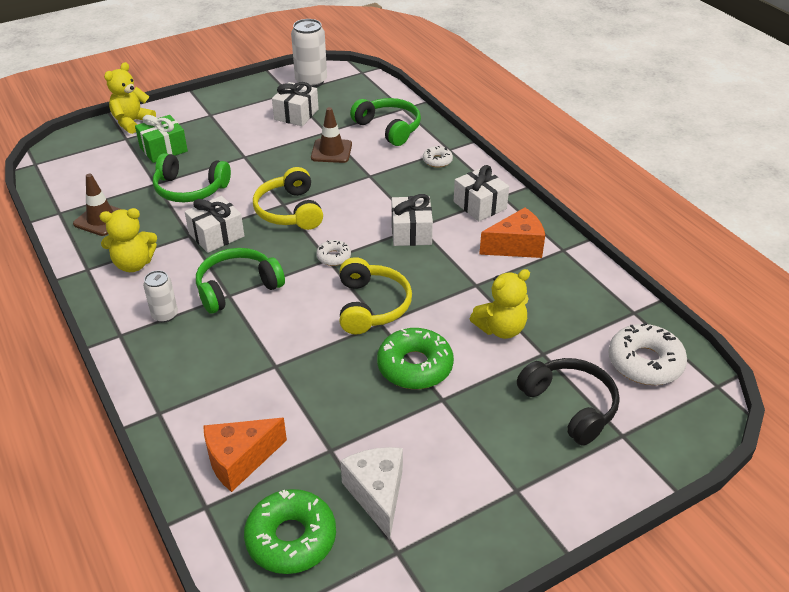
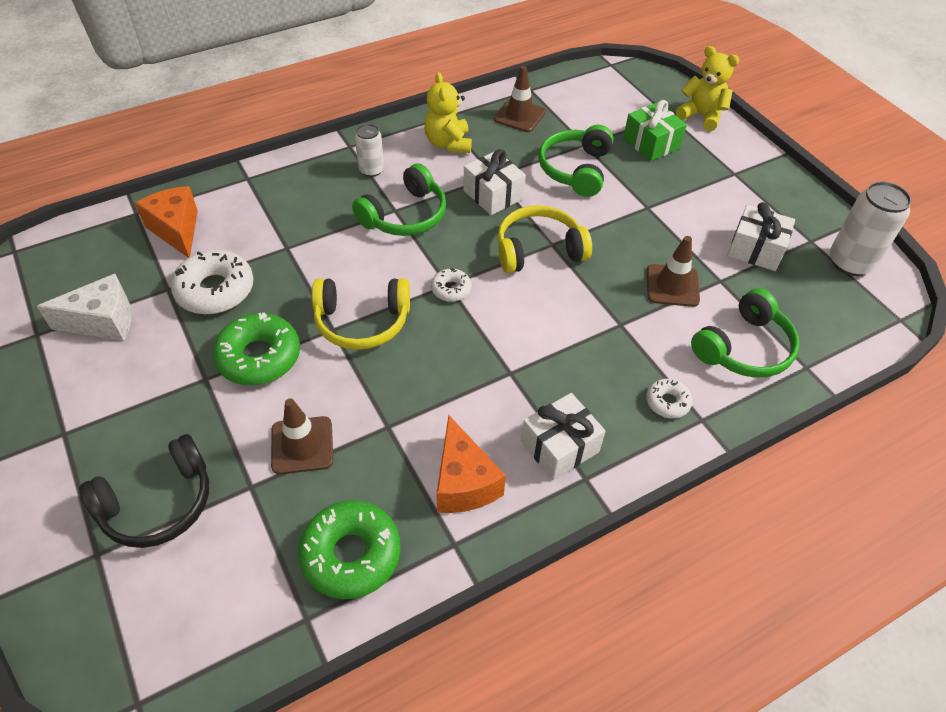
camera: 90 degrees right, 10 degrees up
green headphones [196,248,285,314] -> green headphones turned 75 degrees clockwise [352,163,446,236]
green donut [244,489,336,574] -> green donut moved to [298,500,401,599]
white gift [392,194,433,246] -> none
yellow teddy bear [470,269,530,339] -> brown traffic cone [271,398,333,474]
white donut [608,323,687,385] -> white donut moved to [171,250,254,314]

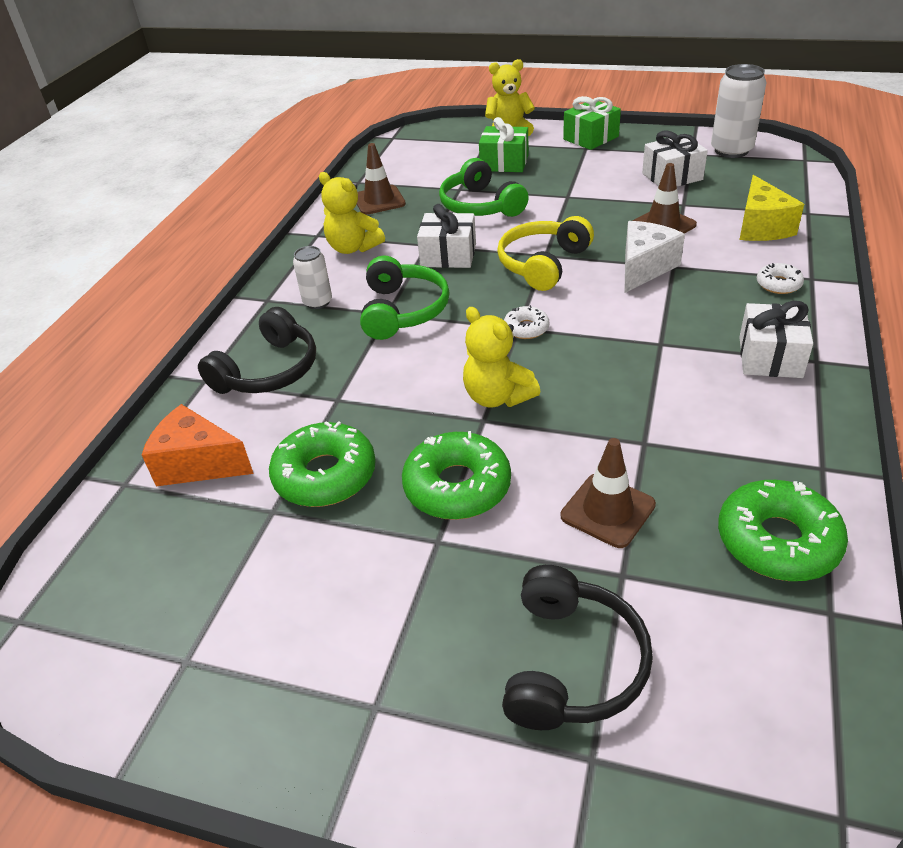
camera: 40 degrees left, 10 degrees down
white cheese [37,274,132,341] -> white cheese moved to [624,221,685,293]
white donut [171,250,254,314] -> green donut [269,421,376,507]
yellow headphones [312,278,410,350] -> yellow teddy bear [463,307,541,407]
orange cheese [436,416,506,513] -> none
green headphones [691,288,800,378] -> yellow cheese [739,175,804,241]
none -> black headphones [198,307,316,394]
none -> green gift [563,96,621,150]

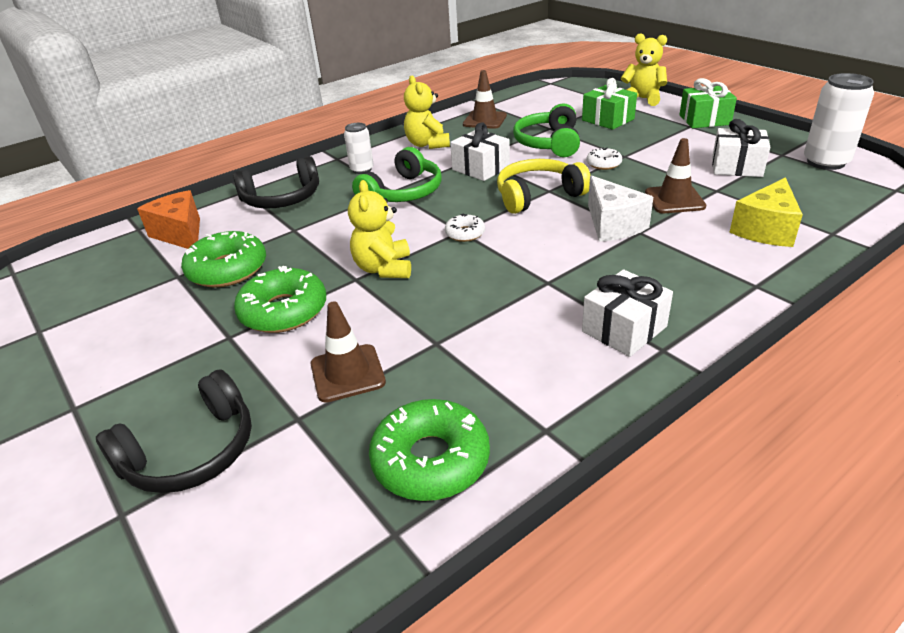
camera: 35 degrees right, 5 degrees down
white cheese [624,221,685,293] -> white cheese turned 90 degrees clockwise [588,175,653,242]
white donut [757,263,804,294] -> white donut moved to [586,147,622,170]

